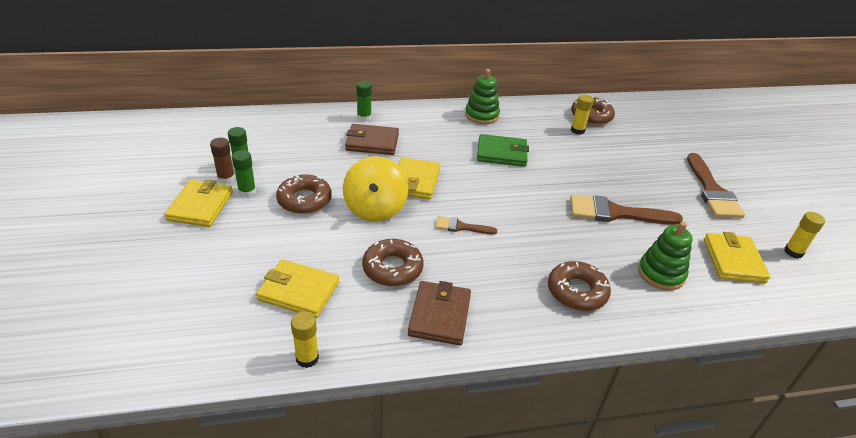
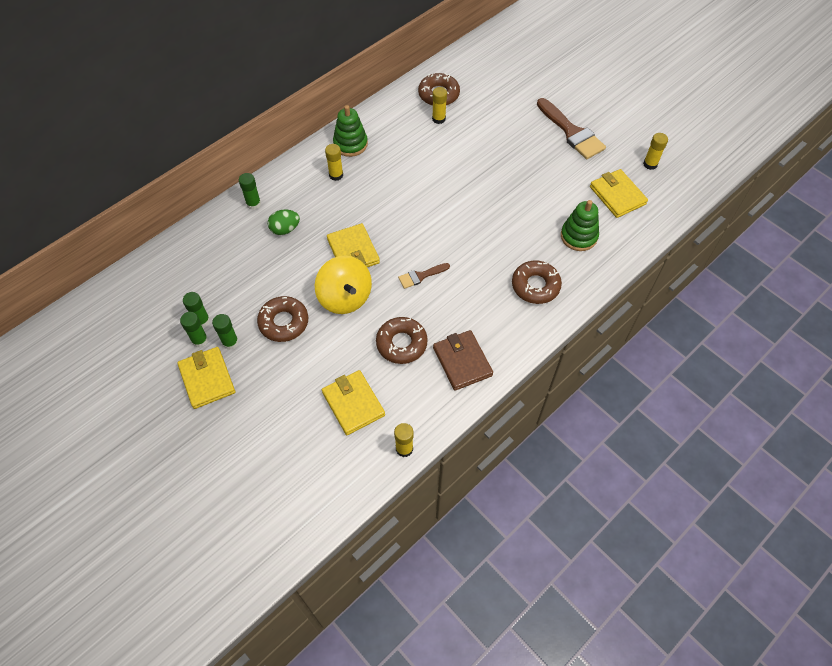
camera: 30 degrees left, 20 degrees up
brown glue stick [210,138,235,184] -> green glue stick [180,312,208,347]
yellow wallet [256,259,339,318] -> yellow wallet turned 75 degrees clockwise [322,370,385,435]
brown wallet [345,124,399,155] -> green egg [268,210,300,235]
green wallet [477,134,529,167] -> none
brown brush [570,194,683,225] -> none
none -> yellow glue stick [325,144,343,181]

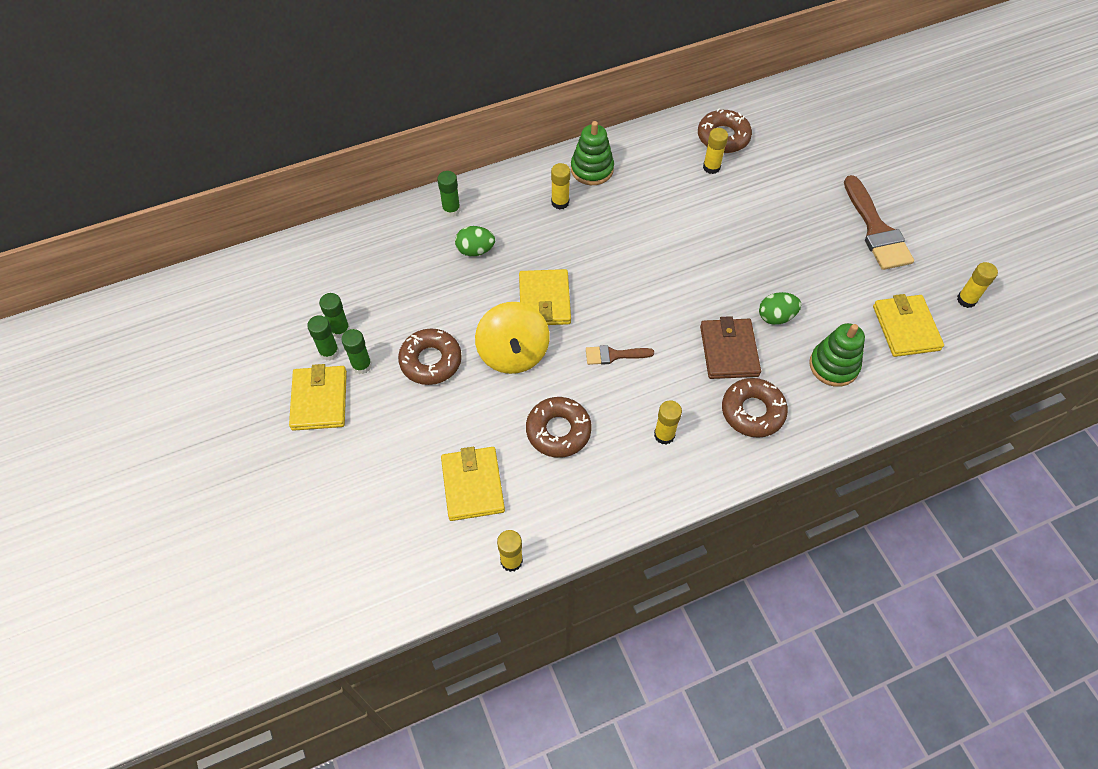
camera: 20 degrees right, 0 degrees up
brown wallet [433,330,493,391] -> brown wallet moved to [700,316,761,379]
none -> yellow glue stick [654,400,682,445]
none -> green egg [759,292,801,325]

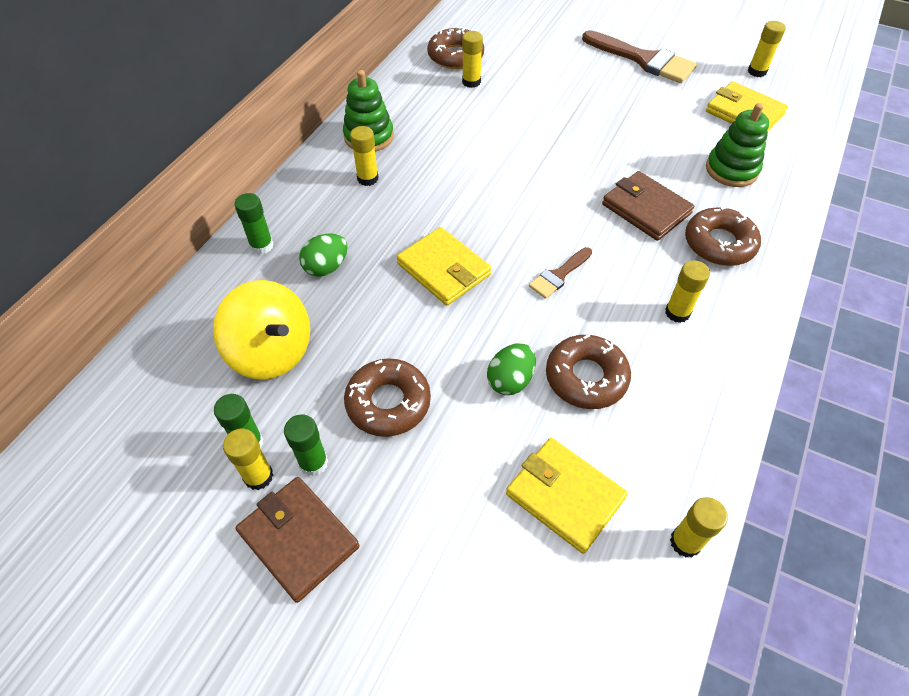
camera: 40 degrees left, 5 degrees down
yellow wallet [289,364,347,431] -> brown wallet [235,477,359,603]
green glue stick [307,315,339,361] -> yellow glue stick [223,429,273,490]
yellow spinning top [475,302,550,374] -> yellow spinning top moved to [213,280,310,380]
green egg [759,292,801,325] -> green egg moved to [487,343,536,395]

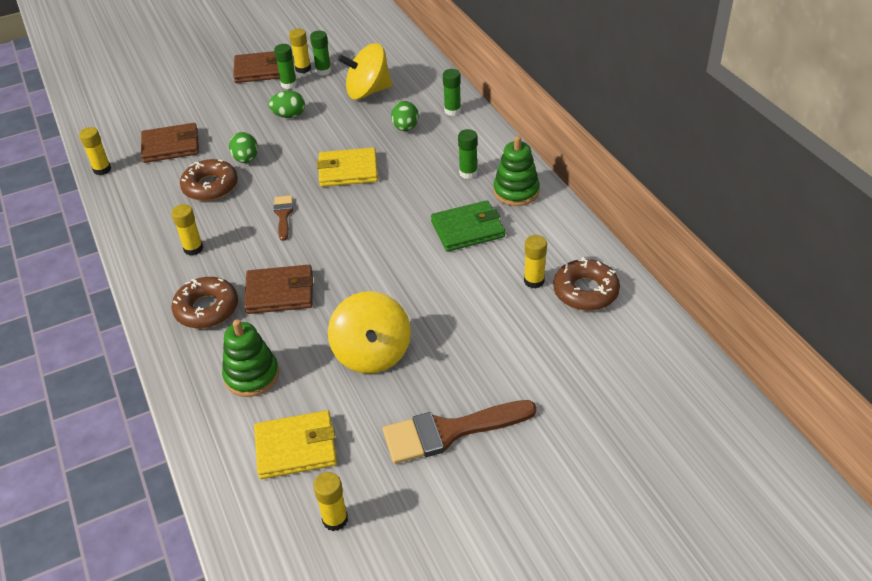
camera: 130 degrees right, 10 degrees down
brown donut [344,358,431,437] -> green egg [268,91,305,118]
yellow glue stick [350,126,378,186] -> green glue stick [458,129,478,179]
yellow wallet [506,438,628,554] -> brown wallet [141,123,199,163]
none -> yellow spinning top [328,291,411,374]
none -> green wallet [431,200,505,252]

